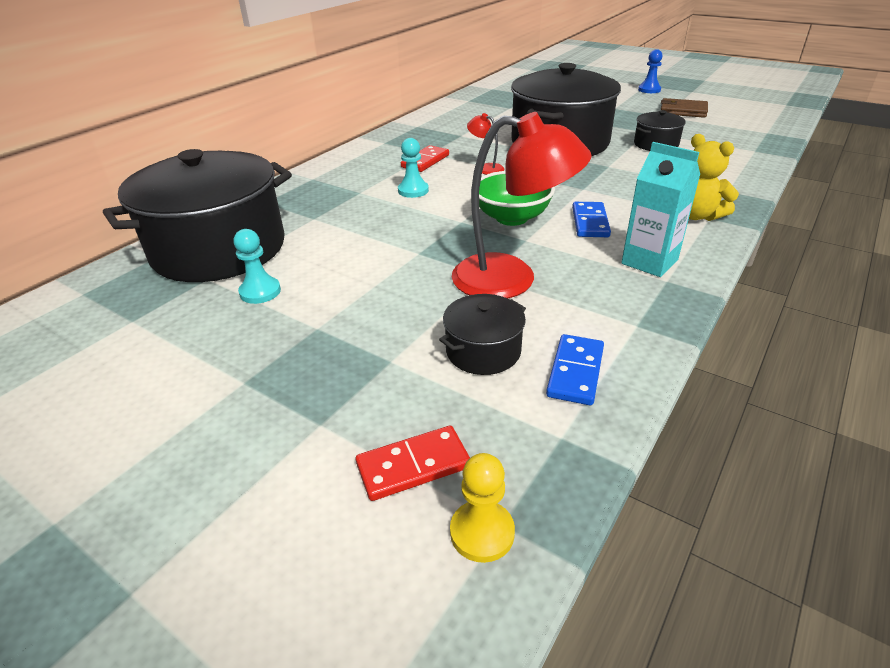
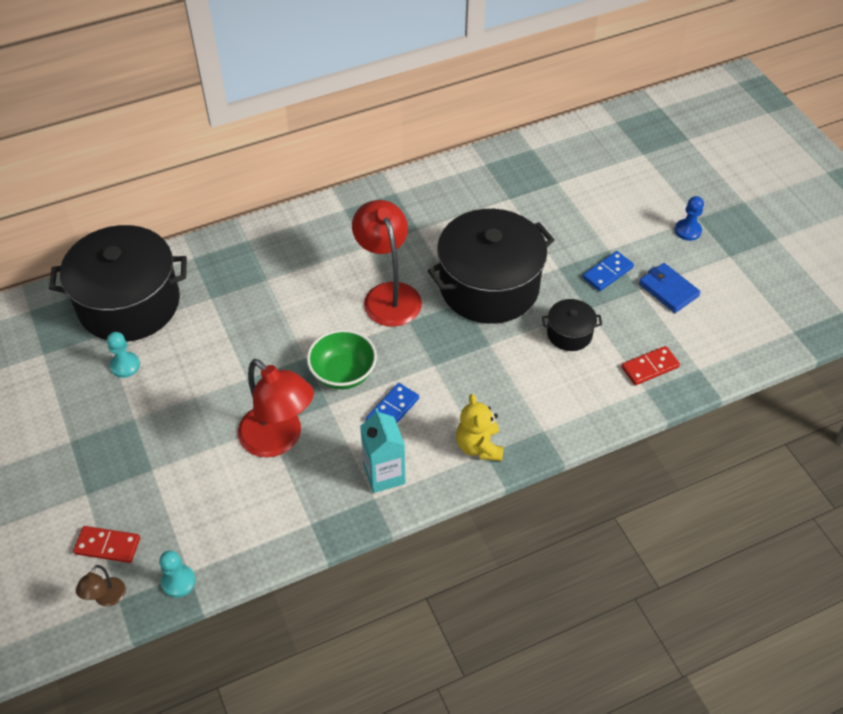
camera: 30 degrees right, 15 degrees up
turquoise pawn [398,138,429,198] -> turquoise pawn moved to [159,550,196,598]
red domino [401,145,449,172] -> red domino moved to [621,346,680,385]
black pot [439,294,526,375] -> none
yellow pawn [450,453,515,563] -> brown lamp [76,565,126,607]
red lamp [467,113,505,175] -> red lamp [352,200,422,327], size x2.23
blue domino [546,334,604,405] -> blue domino moved to [583,251,634,291]
brown wallet [661,98,708,118] -> blue wallet [639,263,701,313]

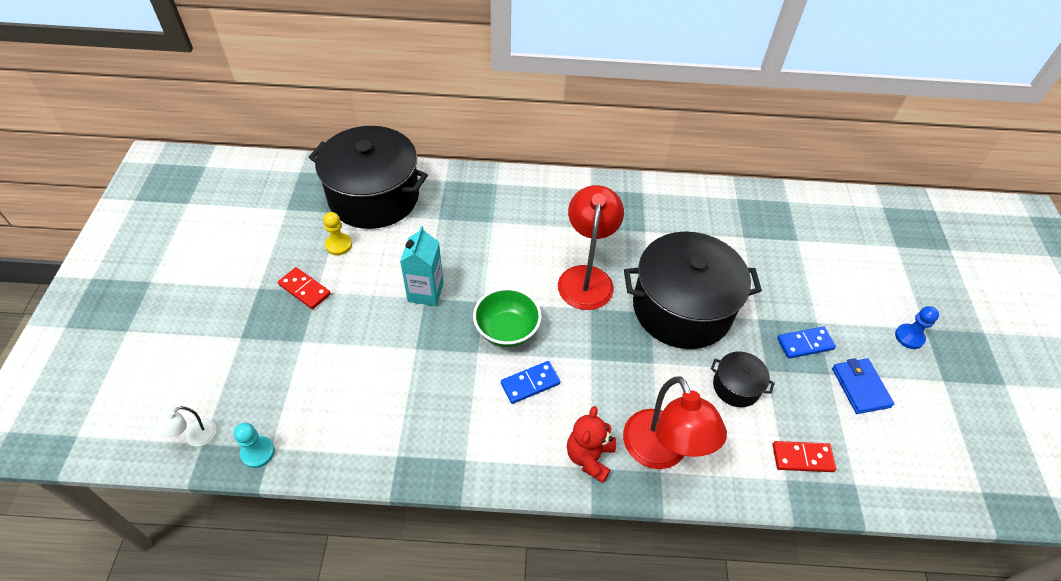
camera: 25 degrees right, 0 degrees up
red domino [73,526,140,563] -> red domino moved to [278,267,331,309]
brown lamp [76,565,126,607] -> white lamp [154,406,216,446]
turquoise pawn [107,332,140,378] -> yellow pawn [323,212,352,255]
red lamp [238,359,314,457] -> red lamp moved to [623,376,727,469]
turquoise carton [360,408,405,493] -> turquoise carton moved to [400,226,443,306]
yellow teddy bear [456,394,504,461] -> red teddy bear [567,406,616,483]

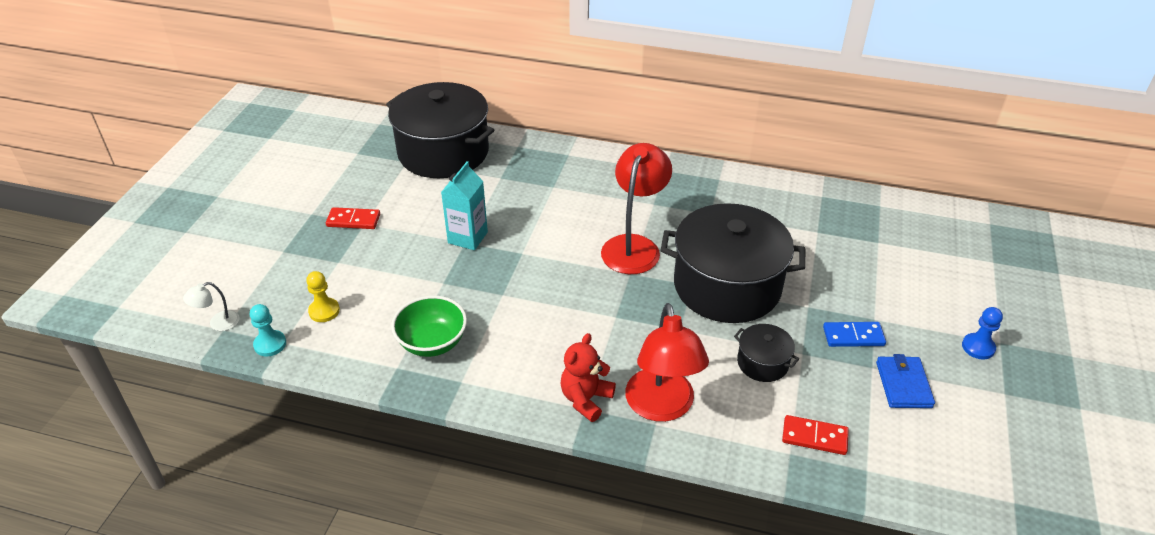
camera: 15 degrees right, 10 degrees down
red domino [278,267,331,309] -> red domino turned 45 degrees counterclockwise [326,207,380,229]
yellow pawn [323,212,352,255] -> yellow pawn moved to [306,271,340,322]
green bowl [473,287,542,347] -> green bowl moved to [391,296,467,357]
blue domino [501,361,561,404] -> none

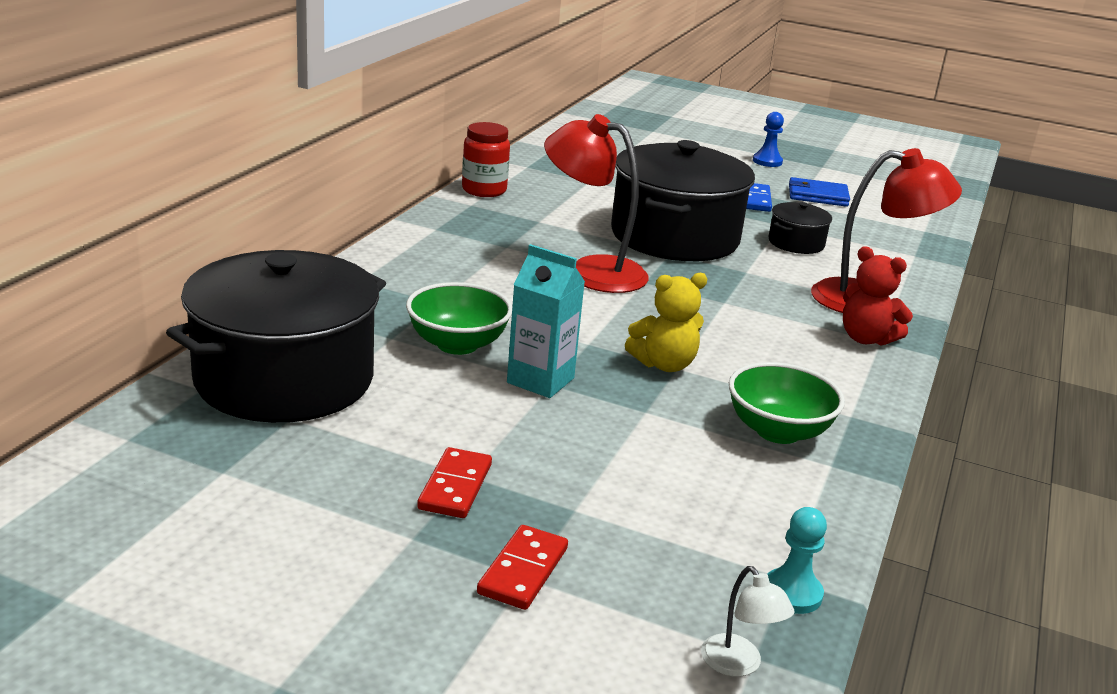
camera: 85 degrees left, 15 degrees down
yellow pawn [306,271,340,322] -> none
red domino [782,415,849,455] -> red domino moved to [477,525,568,610]
none -> green bowl [406,282,512,355]
none -> red jar [462,122,510,197]
none -> yellow teddy bear [625,273,707,372]

